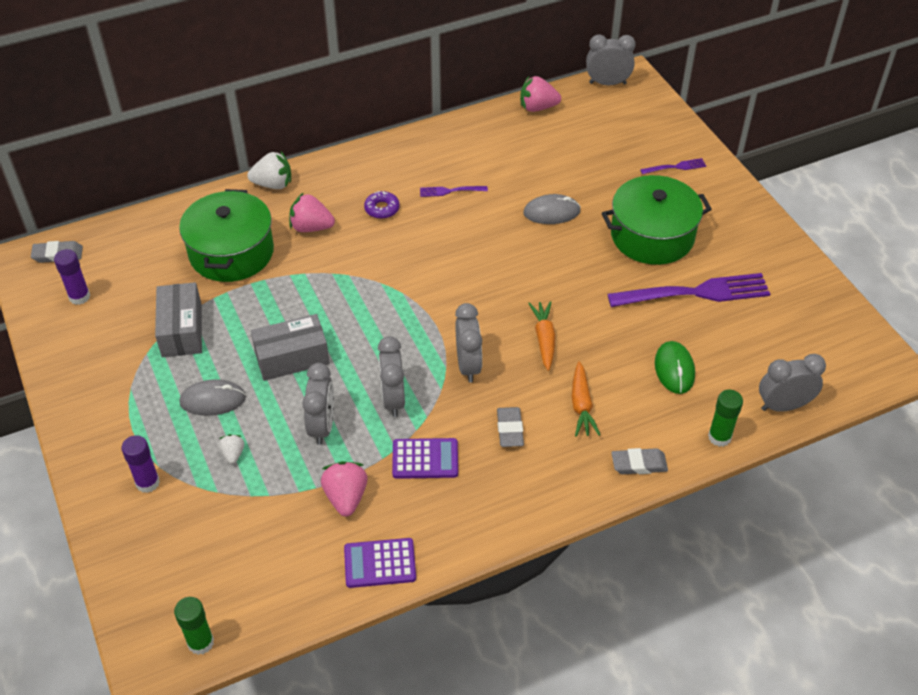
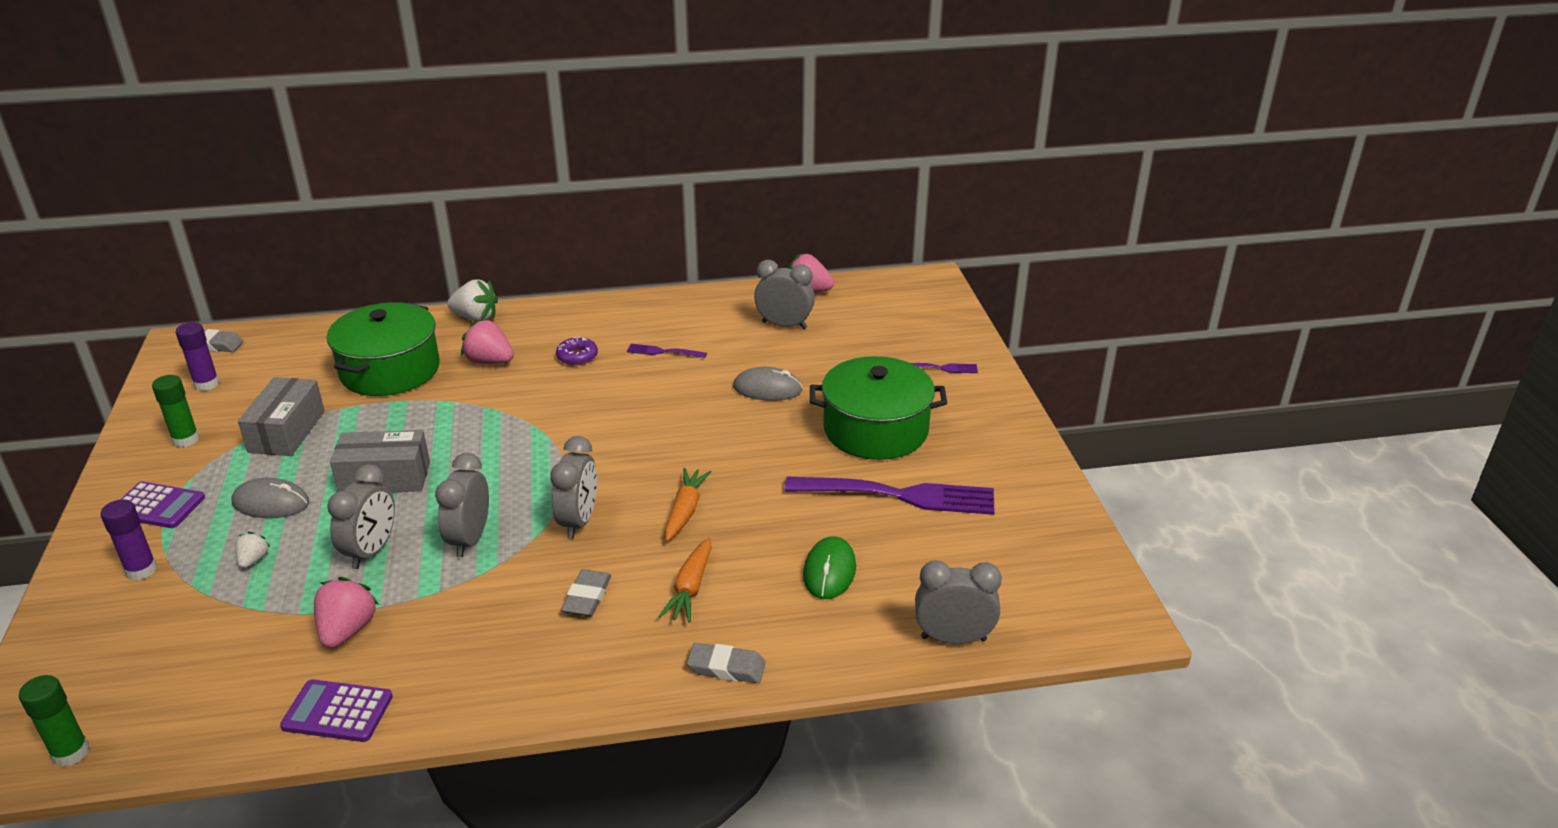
camera: 15 degrees right, 15 degrees down
purple calculator [392,438,458,479] -> purple calculator moved to [120,481,205,528]
grey clock [586,34,636,85] -> grey clock moved to [754,260,815,329]
green glue stick [708,390,743,447] -> green glue stick moved to [152,375,200,447]

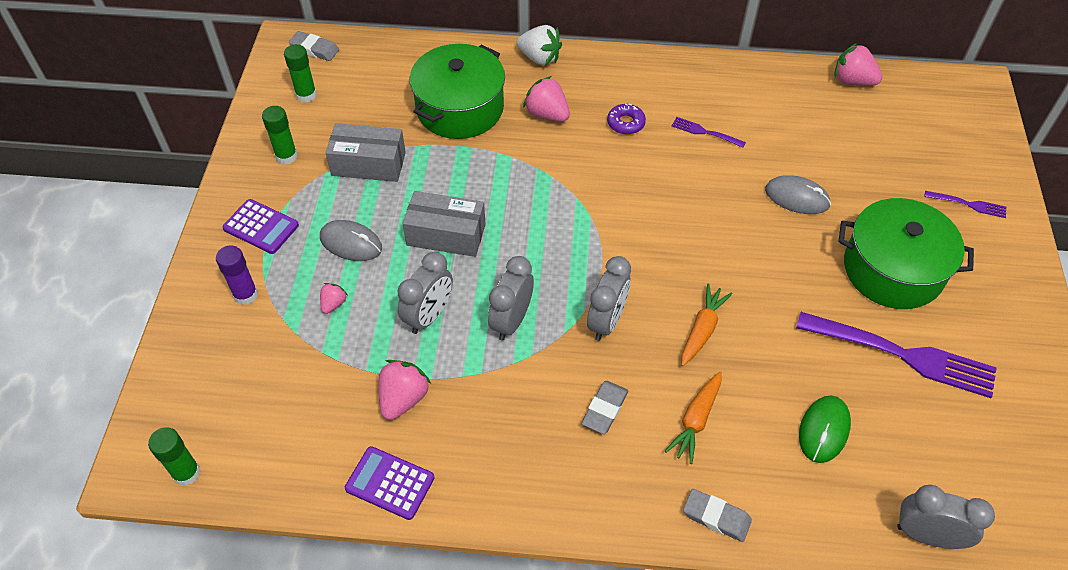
camera: 15 degrees right, 20 degrees up
purple glue stick [176,322,219,391] -> green glue stick [284,44,317,103]
white strawberry [235,532,271,568] -> pink strawberry [320,283,347,314]
grey box [238,377,325,456] -> grey box turned 75 degrees clockwise [325,123,406,182]
grey clock [754,260,815,329] -> none

